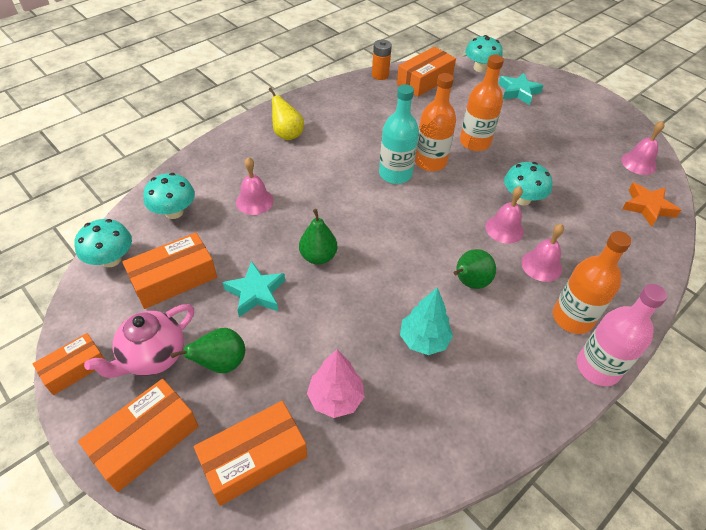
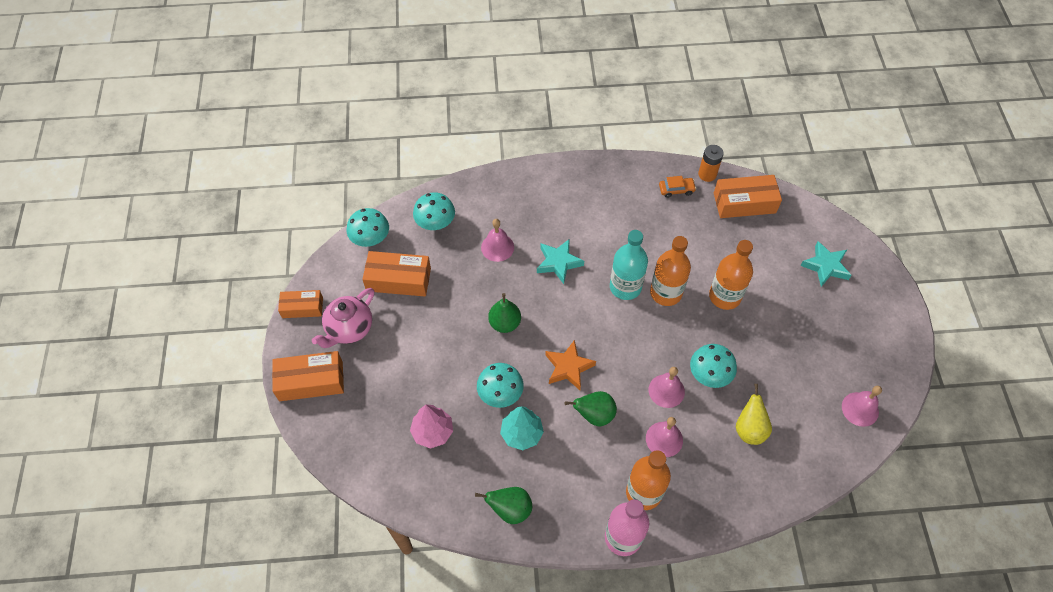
camera: 40 degrees right, 10 degrees up
pink teapot [84,304,194,378] -> pink teapot turned 45 degrees counterclockwise [312,288,374,348]
green pear [171,328,245,373] -> green pear moved to [475,487,532,524]
orange box [194,401,307,506] -> none
turquoise star [223,261,285,317] -> turquoise star moved to [537,239,584,284]
yellow pear [269,87,304,140] -> yellow pear moved to [736,384,772,445]
turquoise mushroom [465,35,503,72] -> turquoise mushroom moved to [477,363,524,408]
orange star [622,182,681,227] -> orange star moved to [545,340,596,390]
none -> orange car [659,176,696,198]

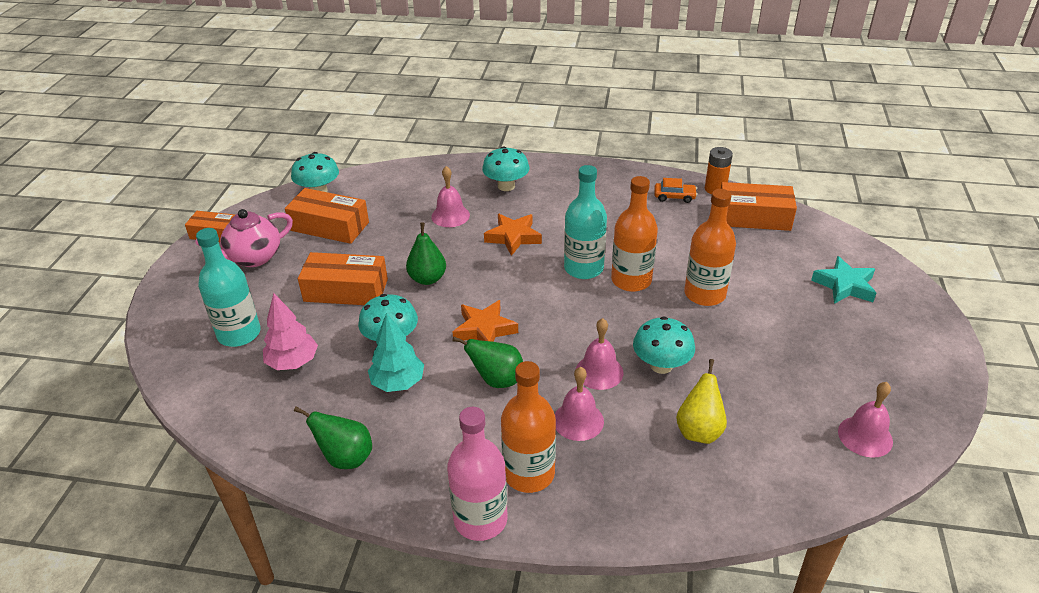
camera: 15 degrees right, 20 degrees down
orange box [272,351,344,401] -> orange box moved to [298,252,388,305]
turquoise mushroom [413,192,455,230] -> turquoise mushroom moved to [482,146,529,191]
turquoise star [537,239,584,284] -> orange star [484,214,542,256]
none -> turquoise bottle [196,228,261,347]

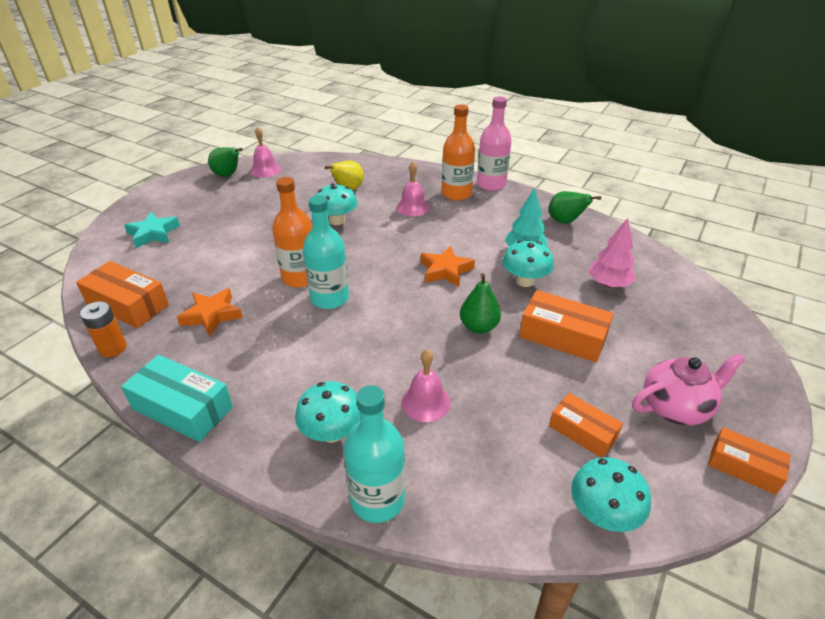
camera: 160 degrees left, 0 degrees up
turquoise bottle [196,228,261,347] -> turquoise bottle moved to [344,385,405,523]
orange box [285,188,369,244] -> orange box [549,393,623,458], size x0.65
green pear [452,336,523,388] -> green pear moved to [208,147,243,177]
orange star [484,214,542,256] -> orange star moved to [177,288,243,336]
pink bell [576,318,623,390] -> none
orange car [654,178,697,203] -> none
orange bottle [684,189,736,306] -> none
none -> turquoise box [121,355,233,442]

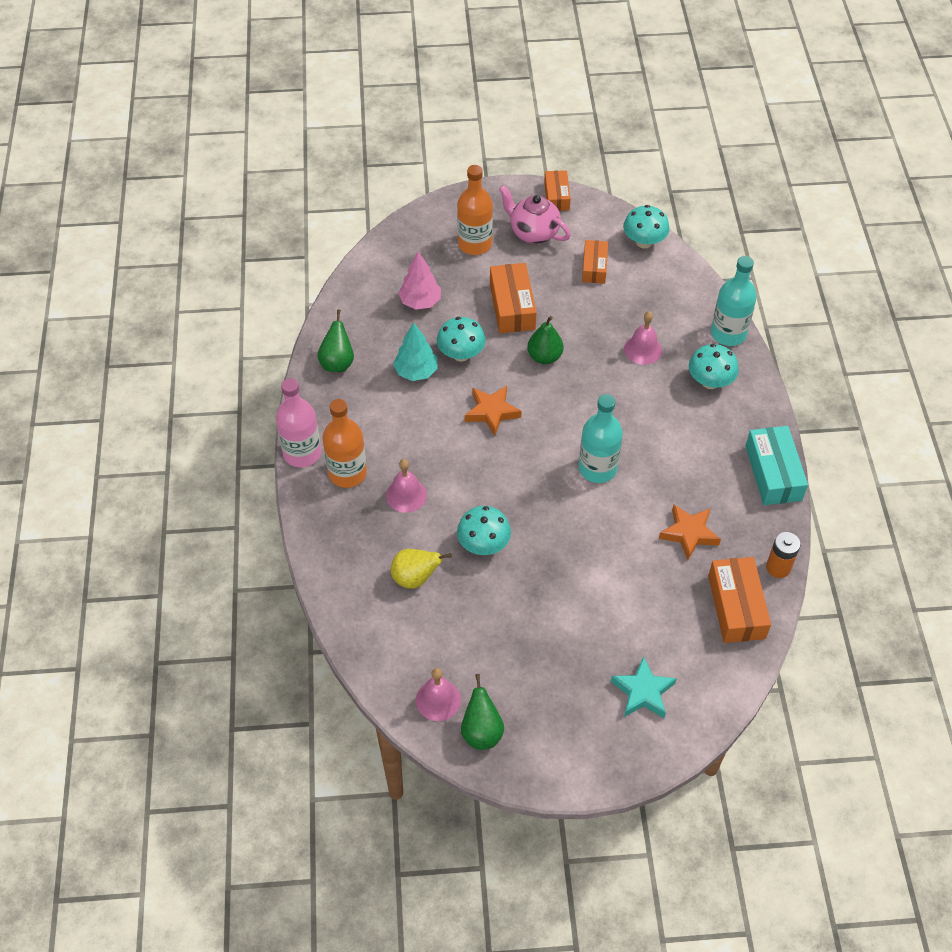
camera: 125 degrees left, 15 degrees up
orange bottle [272,177,312,288] -> orange bottle moved to [457,165,493,255]

